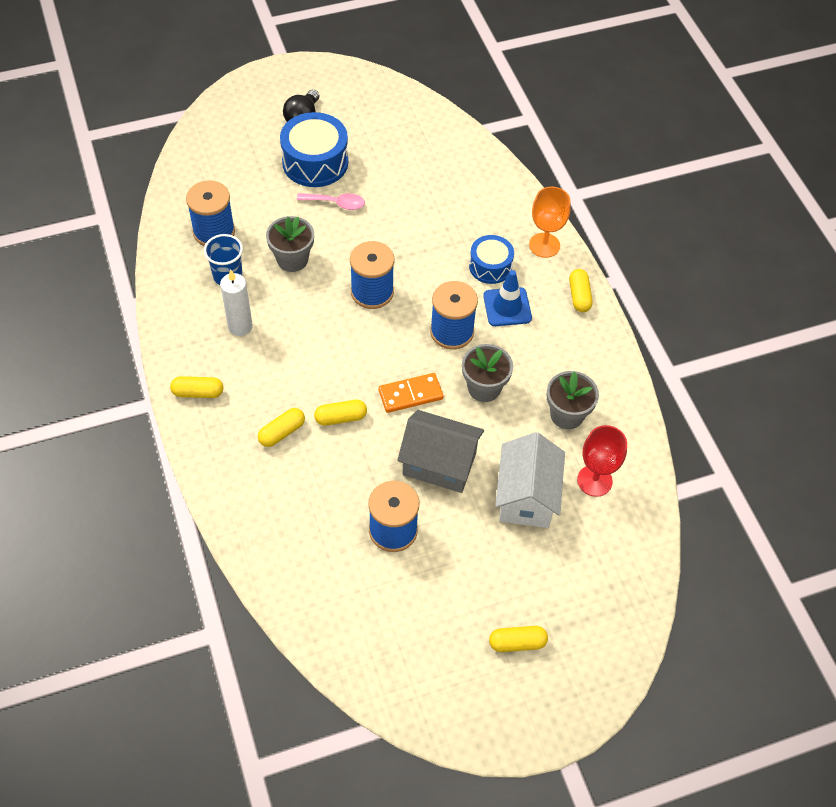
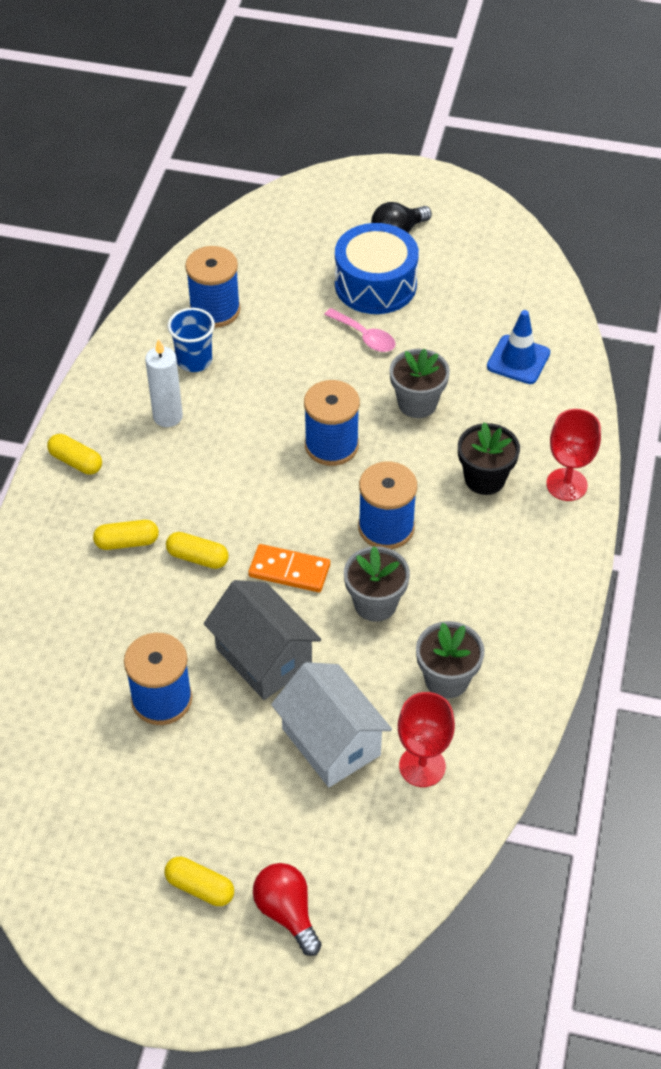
camera: 35 degrees right, 5 degrees down
grey flower pot [266,216,314,272] -> grey flower pot moved to [390,349,450,418]
blue drum [469,235,514,284] -> black flower pot [458,422,520,495]
blue traffic cone [483,270,532,326] -> blue traffic cone moved to [487,310,550,384]
white house [495,432,565,528] -> white house turned 75 degrees counterclockwise [271,662,392,787]
orange goblet [529,187,571,258] -> red goblet [546,409,601,501]
yellow capsule [569,269,593,312] -> none
none -> red light bulb [253,863,322,956]

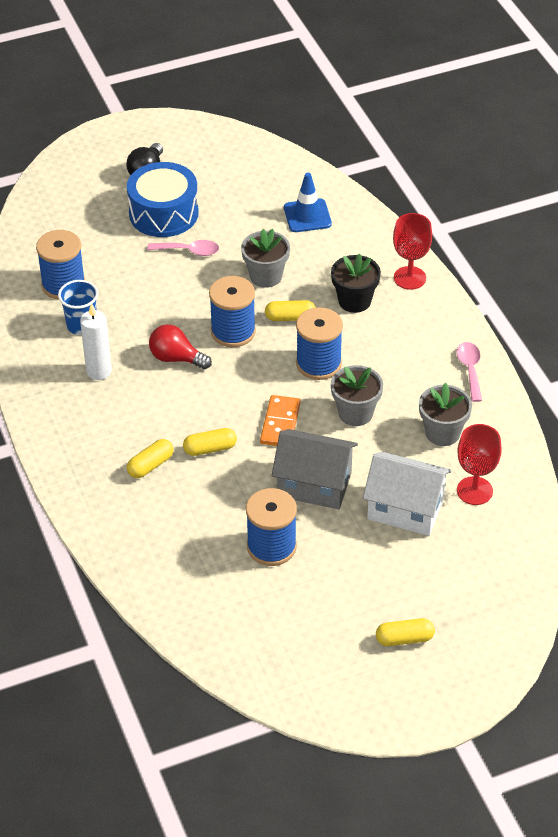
camera: 35 degrees left, 5 degrees down
yellow capsule [47,434,102,475] -> yellow capsule moved to [265,300,316,321]
orange domino [248,544,330,592] -> orange domino turned 60 degrees counterclockwise [260,395,301,446]
red light bulb [253,863,322,956] -> red light bulb moved to [149,324,212,369]
none -> pink spoon [457,342,482,402]

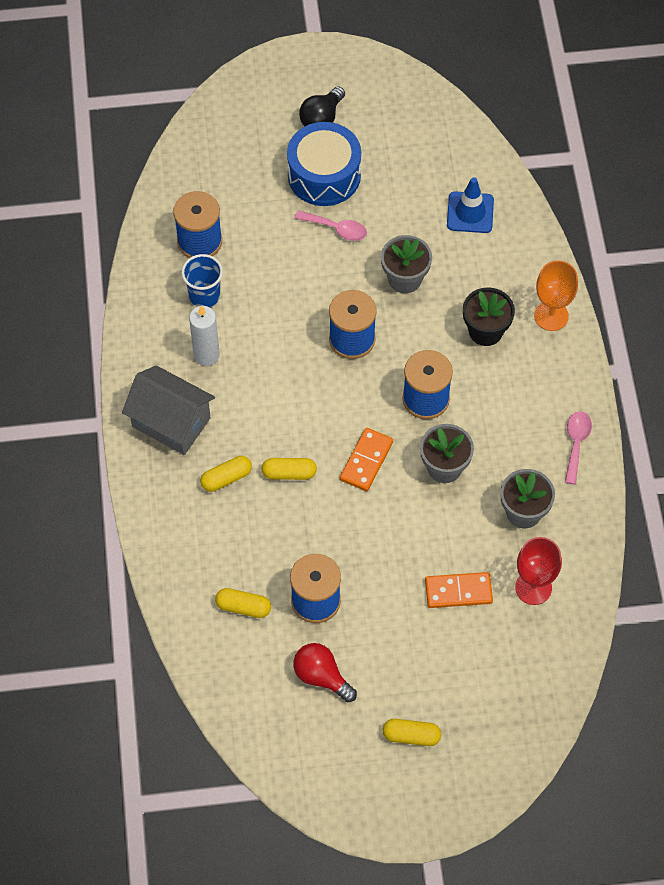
camera: 15 degrees right, 15 degrees up
red light bulb [149,324,212,369] -> red light bulb moved to [293,643,357,702]
yellow capsule [265,300,316,321] -> yellow capsule moved to [215,588,271,618]
grey house [272,429,358,509] -> grey house moved to [122,365,215,455]
white house [363,452,452,536] -> orange domino [425,572,493,608]
red goblet [393,213,432,290] -> orange goblet [534,261,578,331]

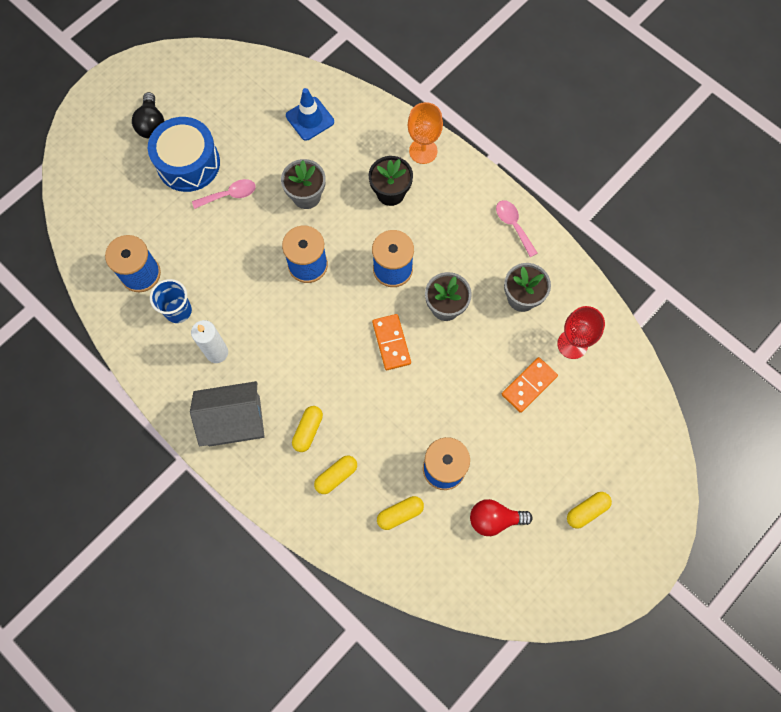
camera: 40 degrees left, 10 degrees up
yellow capsule [261,458,317,480] -> yellow capsule moved to [314,455,357,494]

